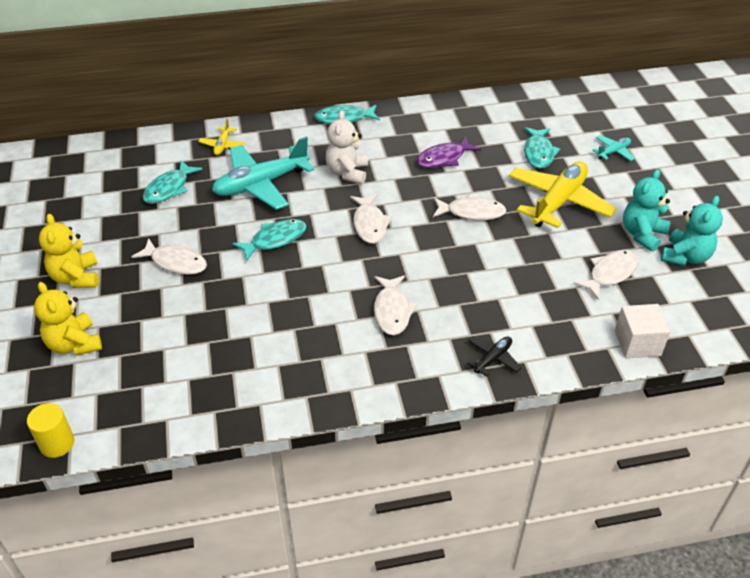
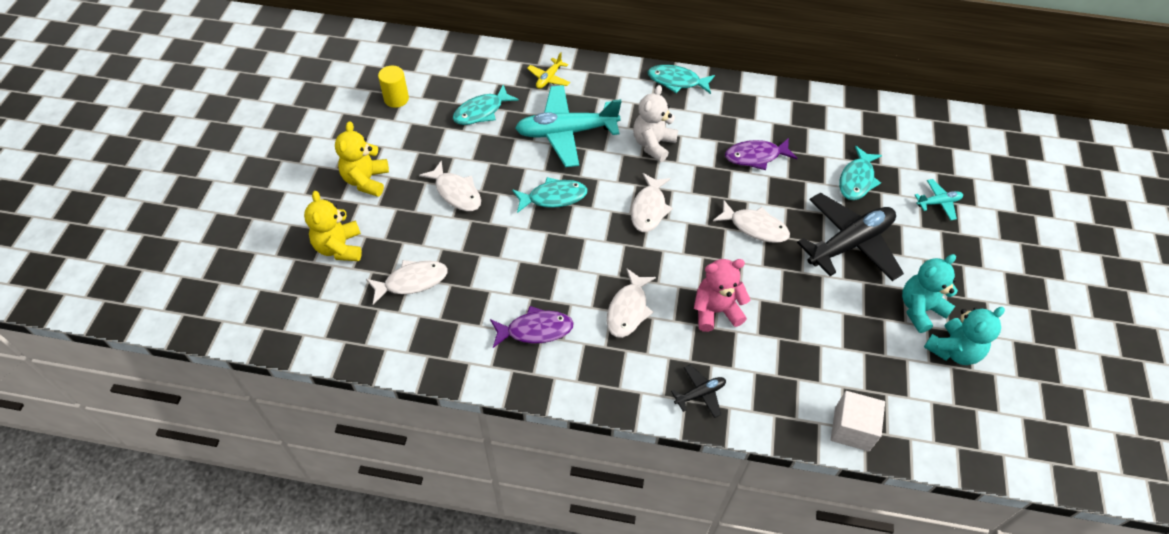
camera: 20 degrees right, 10 degrees up
yellow cylinder [27,403,74,458] -> yellow cylinder moved to [378,66,409,108]
yellow plane [509,162,617,228] -> black plane [797,193,904,281]
white fish [573,250,639,300] -> white fish moved to [366,260,448,305]
none -> purple fish [490,306,574,348]
none -> pink teddy bear [694,259,750,332]

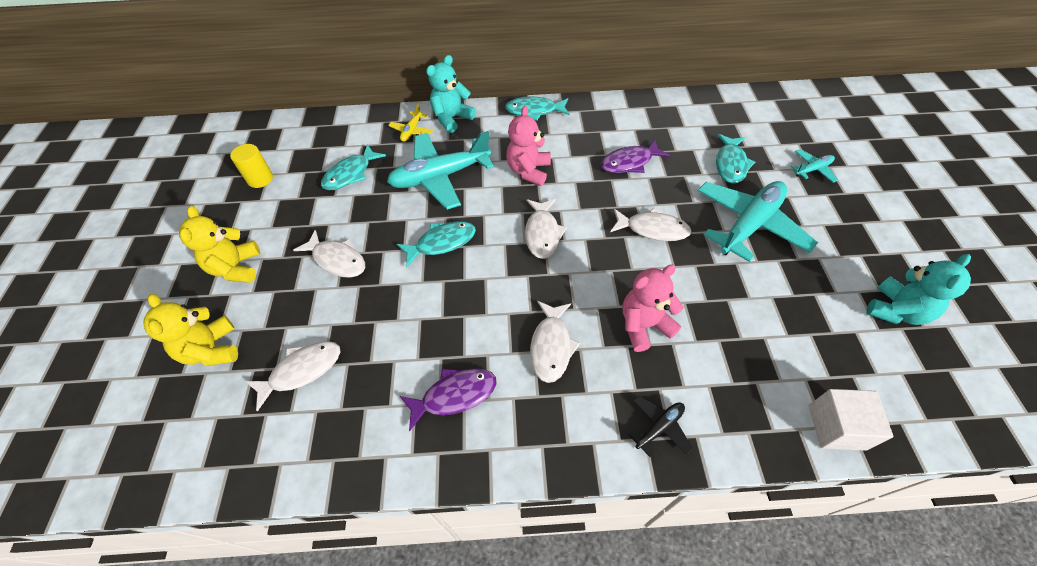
camera: 10 degrees left, 0 degrees up
white teddy bear [633,85,678,162] -> pink teddy bear [506,106,551,186]
black plane [797,193,904,281] -> turquoise plane [698,181,818,262]
turquoise teddy bear [902,254,958,333] -> turquoise teddy bear moved to [426,55,476,133]

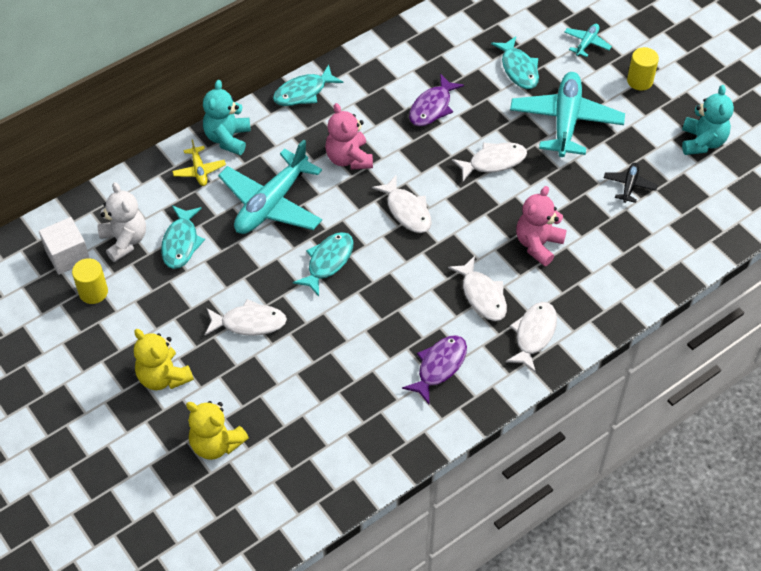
camera: 35 degrees left, 0 degrees up
white fish [245,341,340,412] -> white fish moved to [505,302,557,373]
black plane [628,396,693,457] -> black plane moved to [604,163,658,203]
white cube [809,389,894,451] -> white cube moved to [39,217,90,275]
none -> white teddy bear [97,182,146,262]
none -> yellow cylinder [627,47,659,91]

